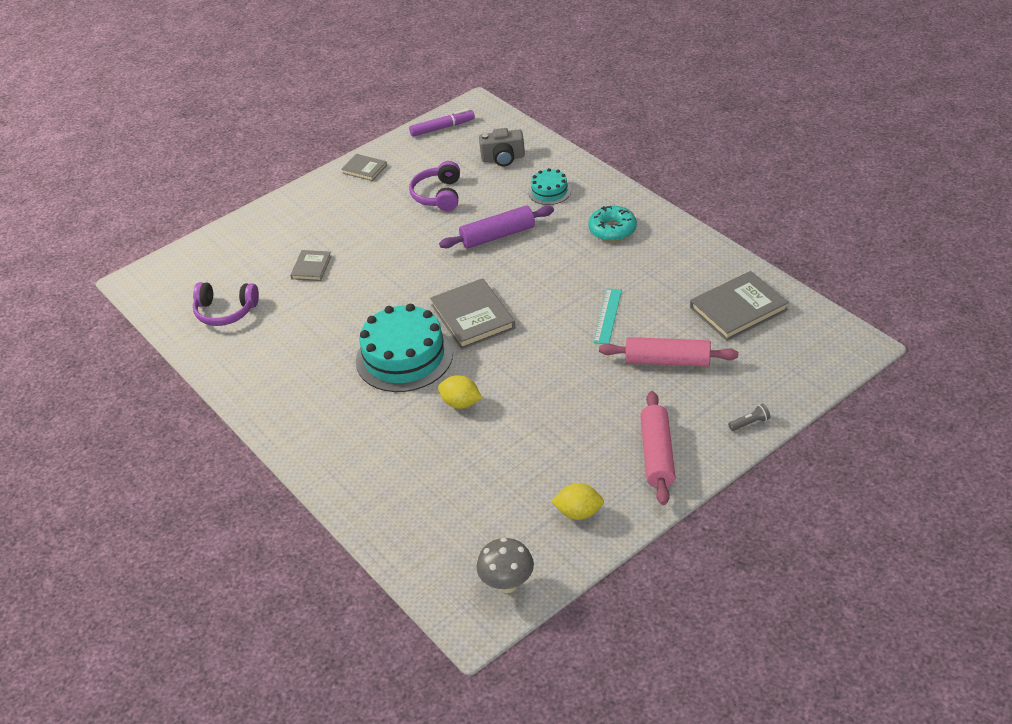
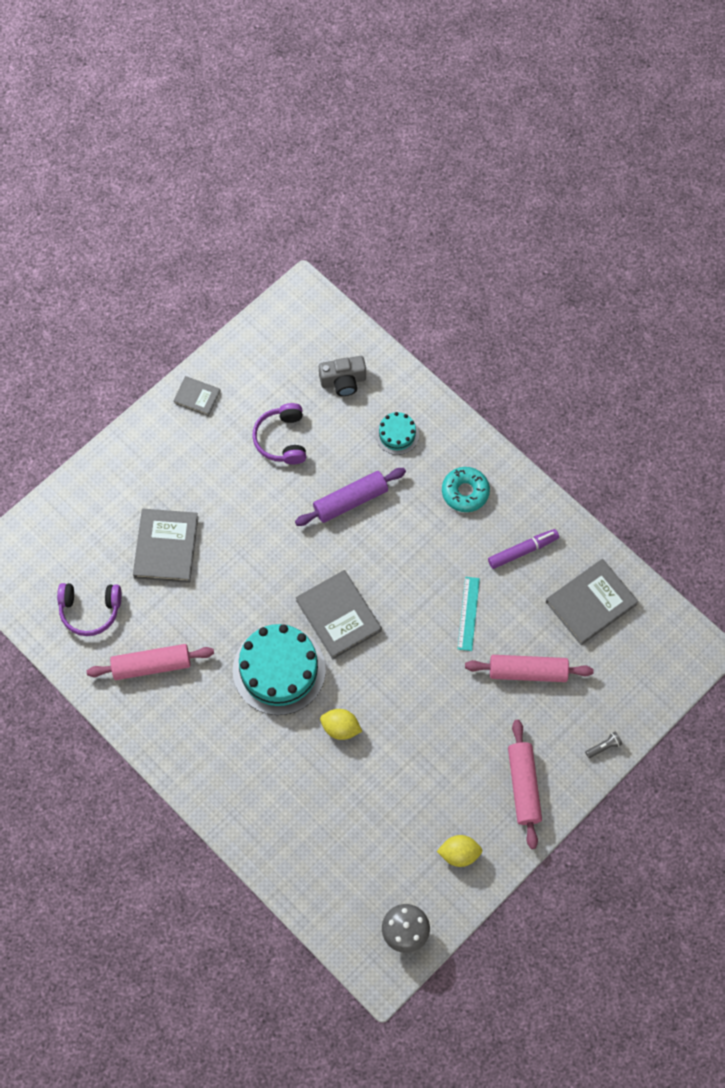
camera: 10 degrees left, 25 degrees up
grey book [290,250,332,281] -> grey book [133,509,198,583], size x1.80
purple marker [409,109,475,137] -> purple marker moved to [488,529,559,569]
none -> pink rolling pin [87,644,214,680]

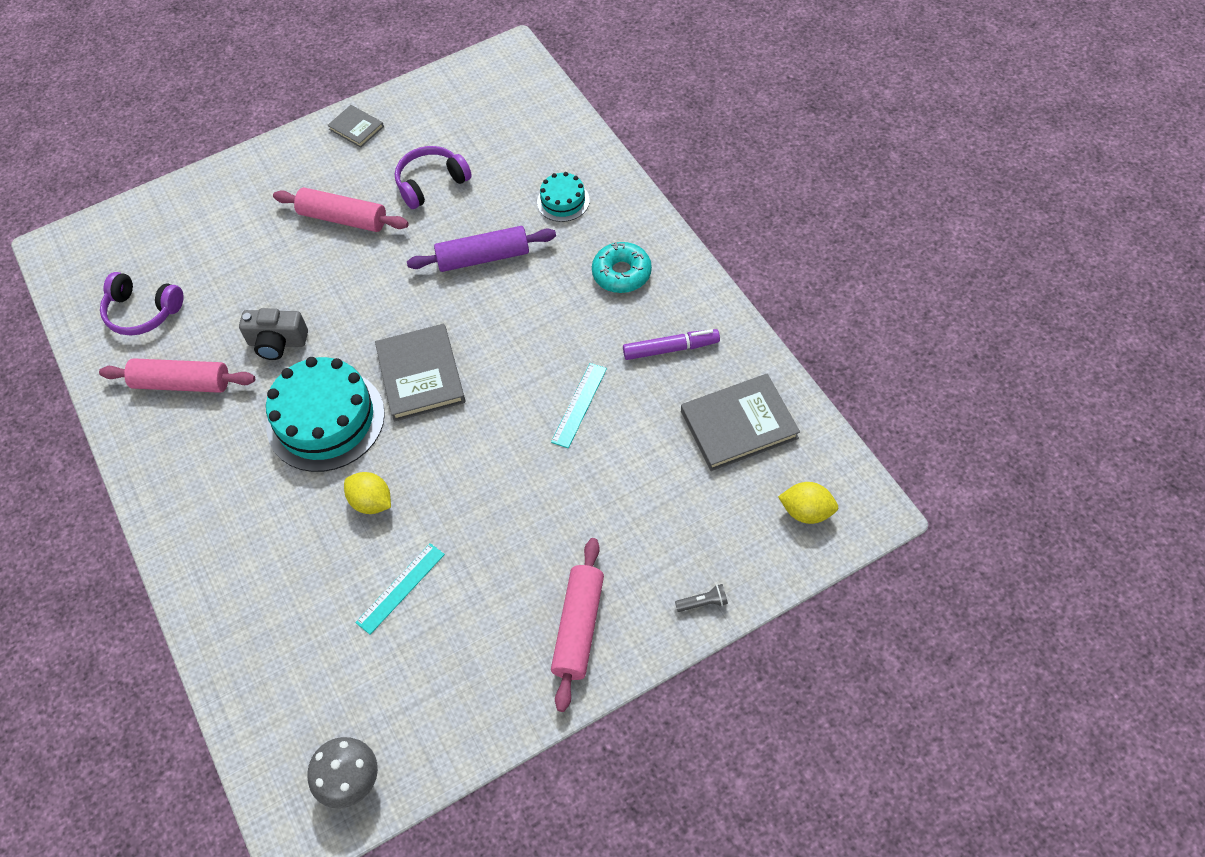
camera: 20 degrees right, 10 degrees down
grey book [133,509,198,583] -> none
purple headphones [252,403,306,464] -> purple headphones turned 45 degrees clockwise [395,146,472,209]
grey camera [319,356,366,396] -> grey camera moved to [239,308,308,360]
yellow lemon [437,835,483,867] -> yellow lemon moved to [778,482,838,524]
pink rolling pin [465,655,594,682] -> pink rolling pin moved to [273,187,409,232]
none -> turquoise ruler [355,543,445,635]

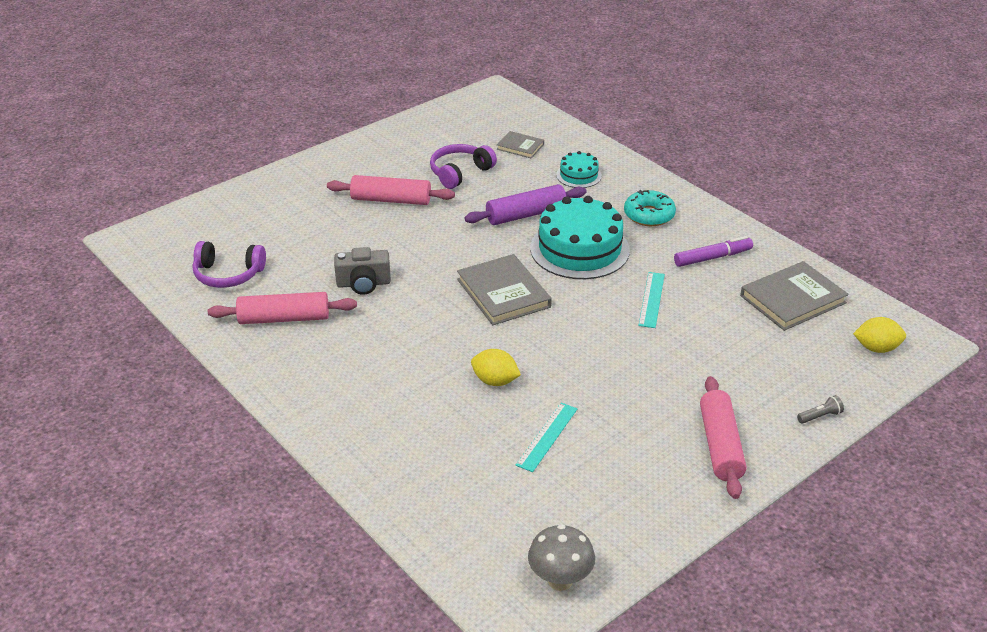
camera: 15 degrees left, 20 degrees down
turquoise cake [266,357,385,472] -> turquoise cake moved to [530,196,630,279]
grey book [327,105,384,148] -> grey book moved to [497,131,544,158]

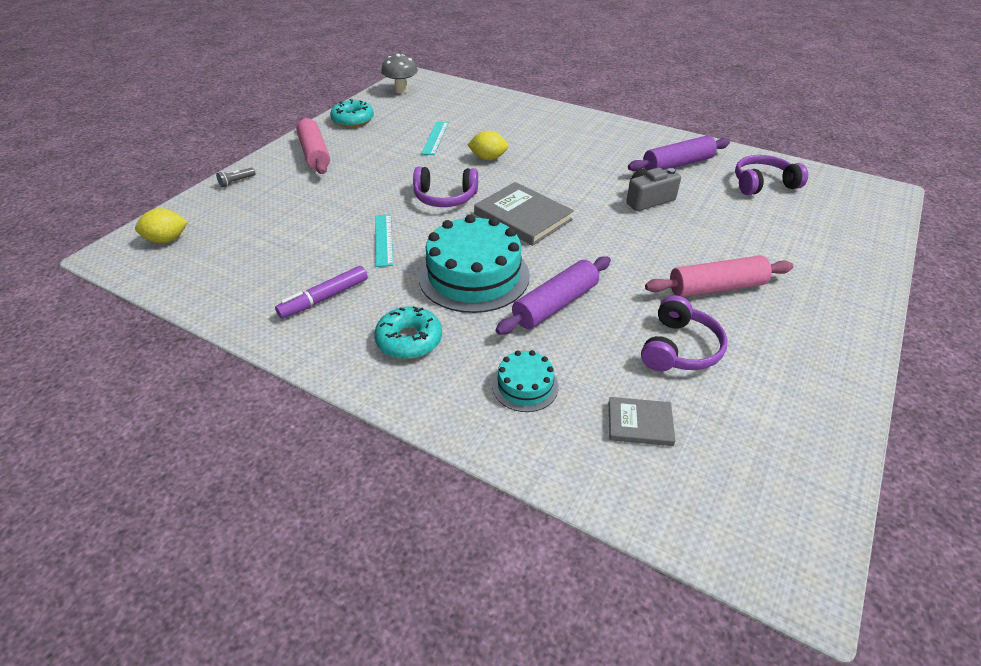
camera: 160 degrees right, 5 degrees up
pink rolling pin [208,292,357,324] -> purple rolling pin [628,136,730,171]
grey book [740,261,849,331] -> none
none -> turquoise donut [330,99,374,127]
none -> purple headphones [413,167,478,207]

